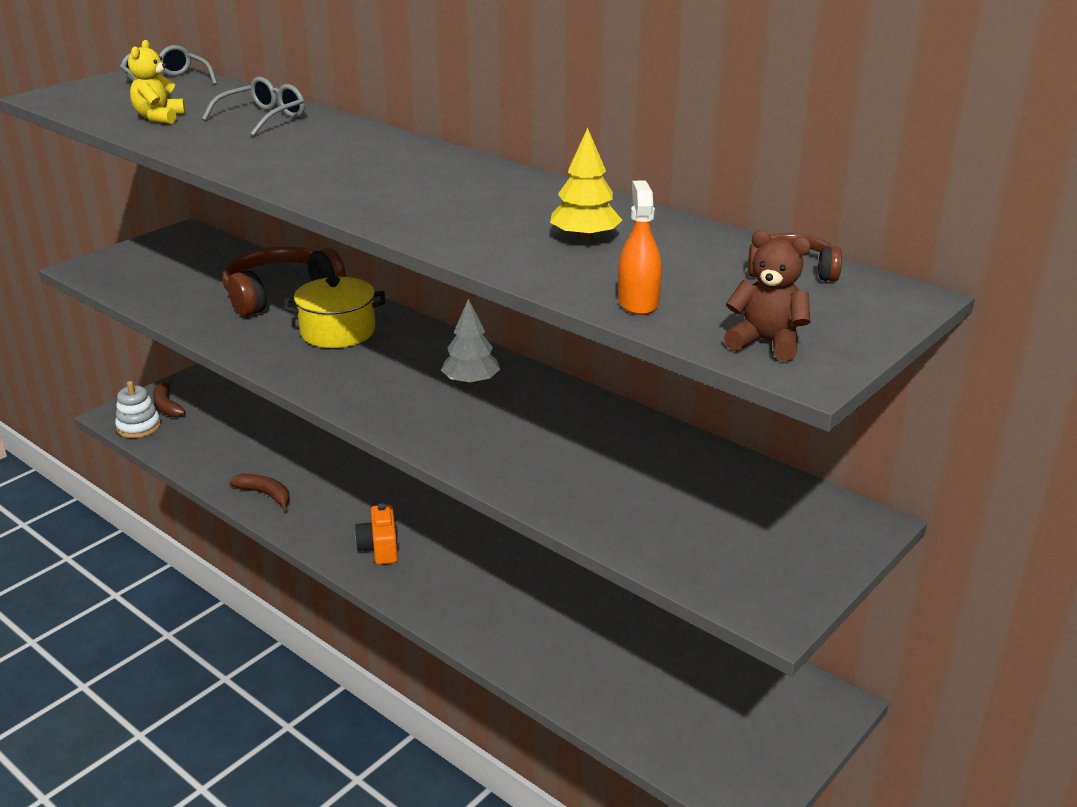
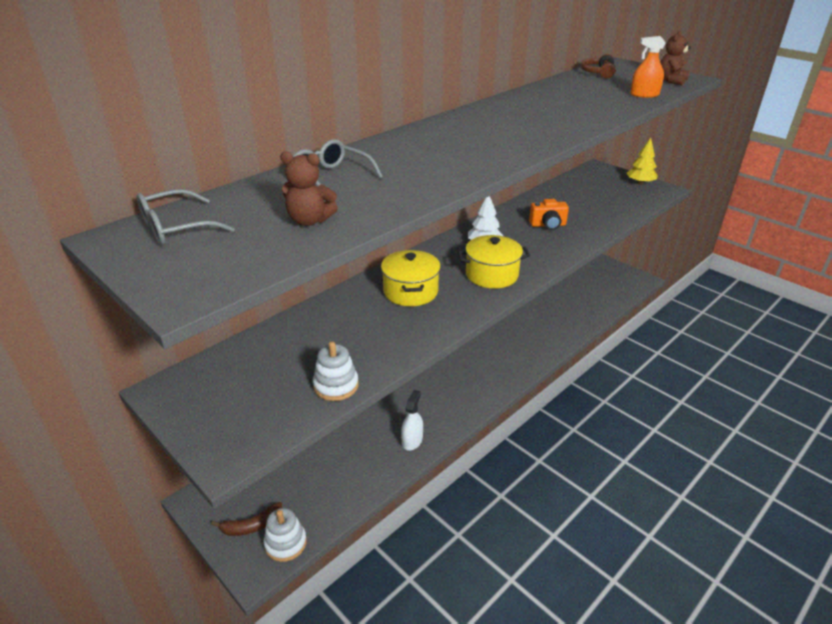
camera: 85 degrees left, 5 degrees up
yellow teddy bear [128,40,185,124] -> brown teddy bear [280,151,338,226]
brown headphones [222,246,346,317] -> none
brown banana [229,474,290,511] -> white spray bottle [401,390,423,451]
orange camera [355,503,398,565] -> orange camera moved to [529,199,569,230]
yellow tree [550,128,622,241] -> yellow tree moved to [627,138,657,185]
none -> white stacking toy [313,342,359,401]
none -> yellow pot [458,235,530,288]

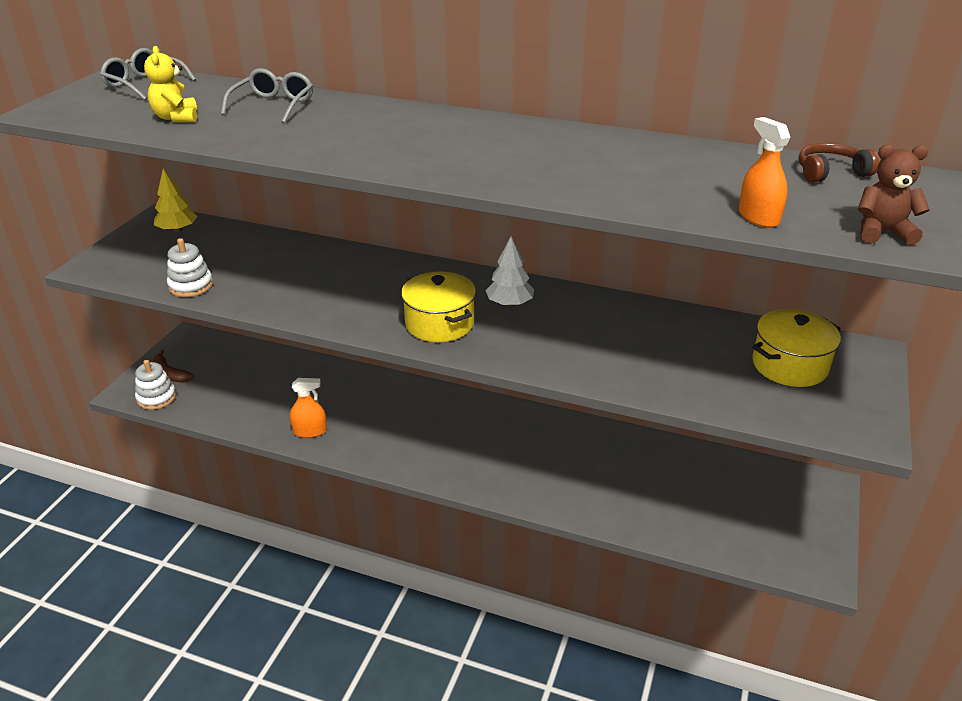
camera: 65 degrees right, 0 degrees up
brown teddy bear [280,151,338,226] -> yellow teddy bear [144,46,197,123]
yellow pot [381,250,441,306] -> yellow pot moved to [752,309,841,387]
white spray bottle [401,390,423,451] -> orange spray bottle [290,378,327,438]
orange camera [529,199,569,230] -> none
yellow tree [627,138,657,185] -> yellow tree moved to [154,168,198,232]

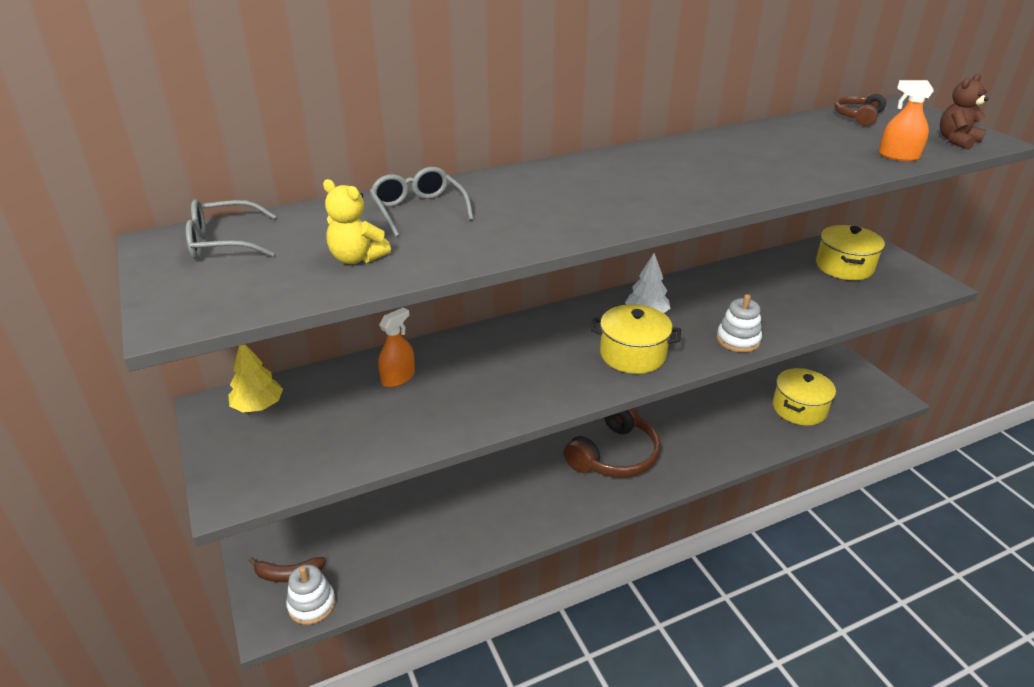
camera: 45 degrees left, 0 degrees up
white stacking toy [167,238,213,297] -> white stacking toy moved to [716,294,762,352]
orange spray bottle [290,378,327,438] -> orange spray bottle moved to [378,307,415,387]
none -> brown headphones [564,408,661,478]
none -> yellow pot [773,368,836,425]

